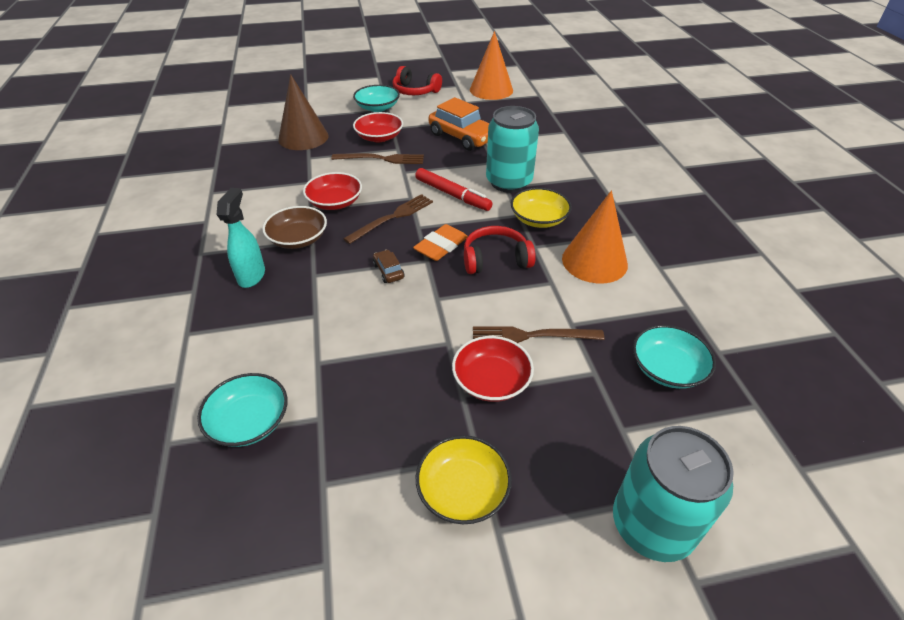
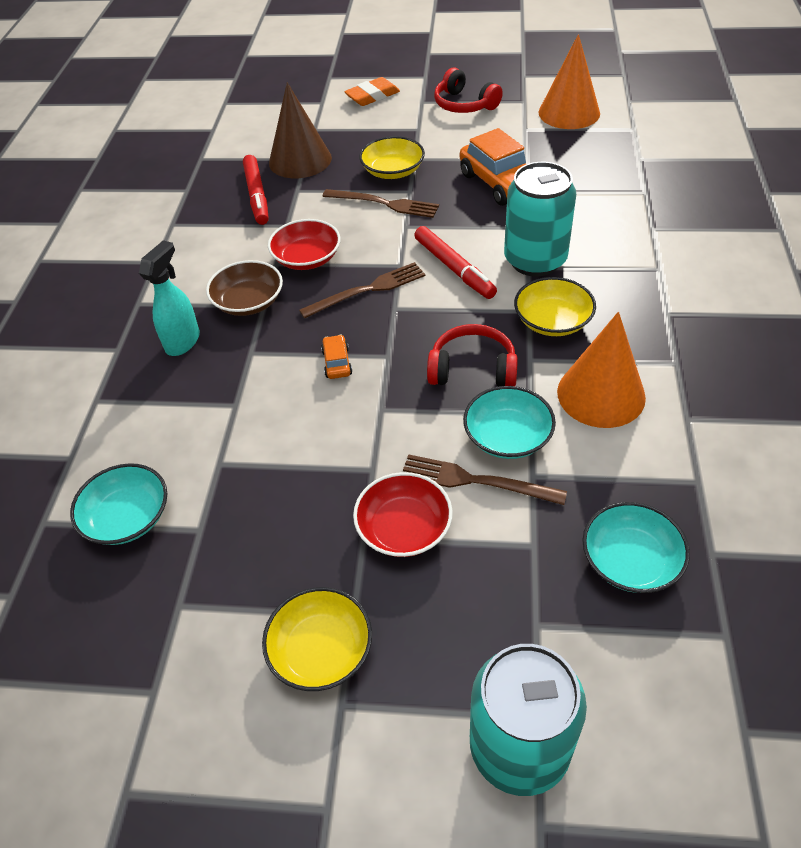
camera: 20 degrees right, 5 degrees up
turquoise bowl [353,85,400,112] -> turquoise bowl moved to [463,386,556,459]
red bowl [353,112,403,142] -> yellow bowl [359,136,425,179]
brown car [373,250,404,283] -> orange car [321,335,352,379]
orange eraser [413,224,468,261] -> orange eraser moved to [344,77,400,106]
none -> red marker [243,155,269,225]

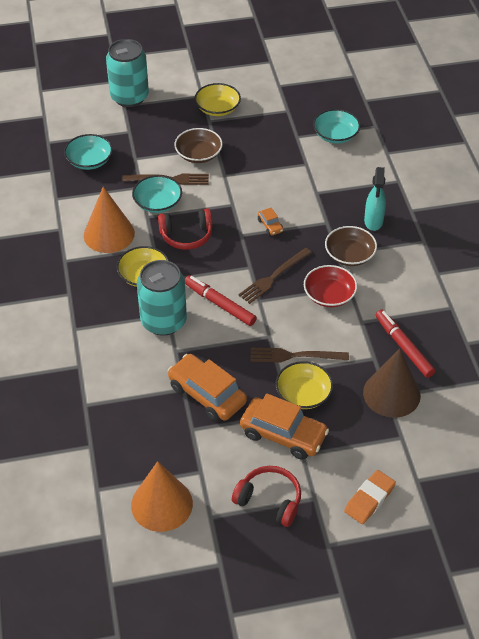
camera: 160 degrees right, 0 degrees up
red bowl [353,472,453,557] -> brown bowl [174,128,223,163]
none -> orange car [240,394,329,460]

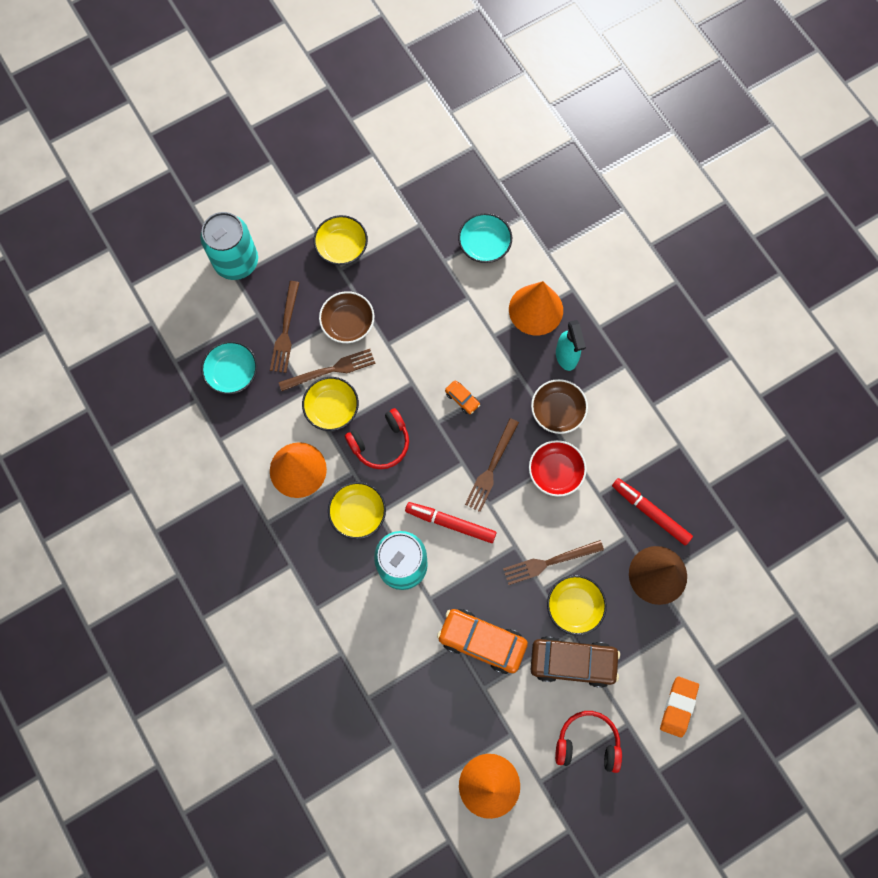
camera: 20 degrees left, 25 degrees up
turquoise bowl [132,175,182,213] -> yellow bowl [302,377,359,431]
orange car [240,394,329,460] -> brown car [531,636,620,688]
none -> brown fork [270,281,299,373]
none -> orange cone [509,281,563,336]

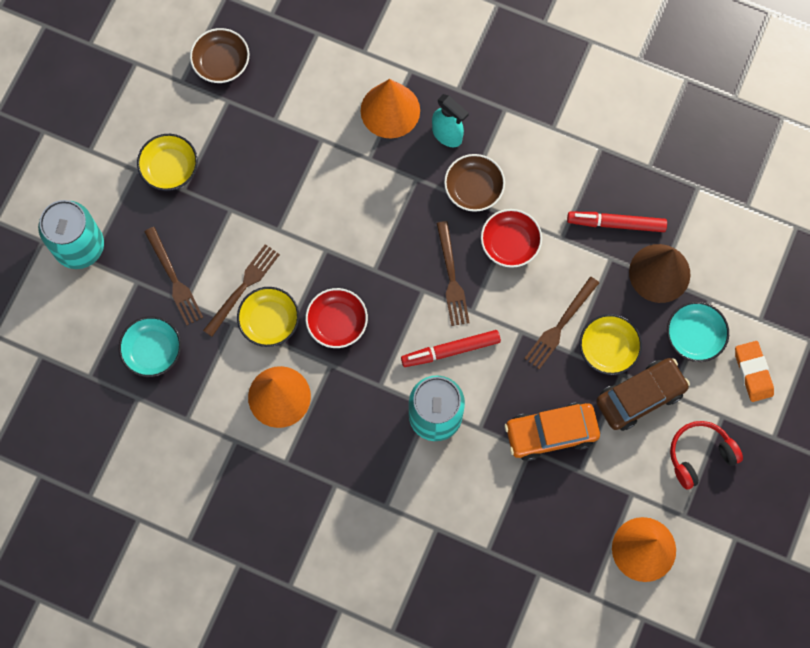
camera: 35 degrees left, 0 degrees up
brown bowl [319,291,374,343] -> brown bowl moved to [190,28,249,83]
yellow bowl [328,482,386,539] -> none
red headphones [345,408,409,469] -> red bowl [305,288,368,348]
orange car [445,380,480,414] -> none
turquoise bowl [458,213,512,263] -> turquoise bowl moved to [667,302,729,362]

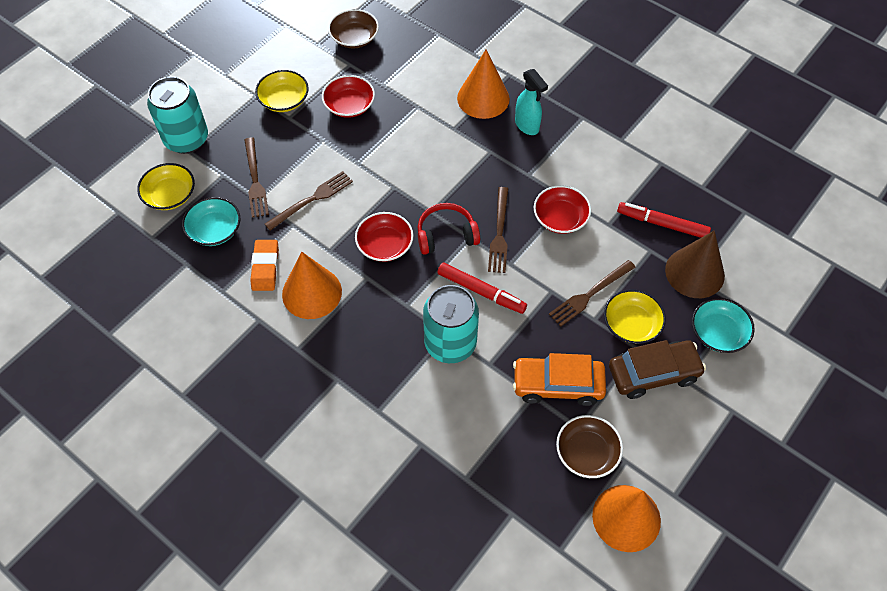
camera: 15 degrees right, 15 degrees down
yellow bowl [237,287,299,347] -> yellow bowl moved to [137,163,195,210]
red marker [401,330,501,367] -> red marker turned 150 degrees counterclockwise [437,263,527,314]
brown bowl [444,154,505,212] -> brown bowl moved to [556,415,623,478]
red headphones [670,421,743,490] -> red headphones moved to [418,203,480,255]
orange eraser [735,341,774,402] -> orange eraser moved to [250,240,279,291]
none -> red bowl [322,75,375,118]

